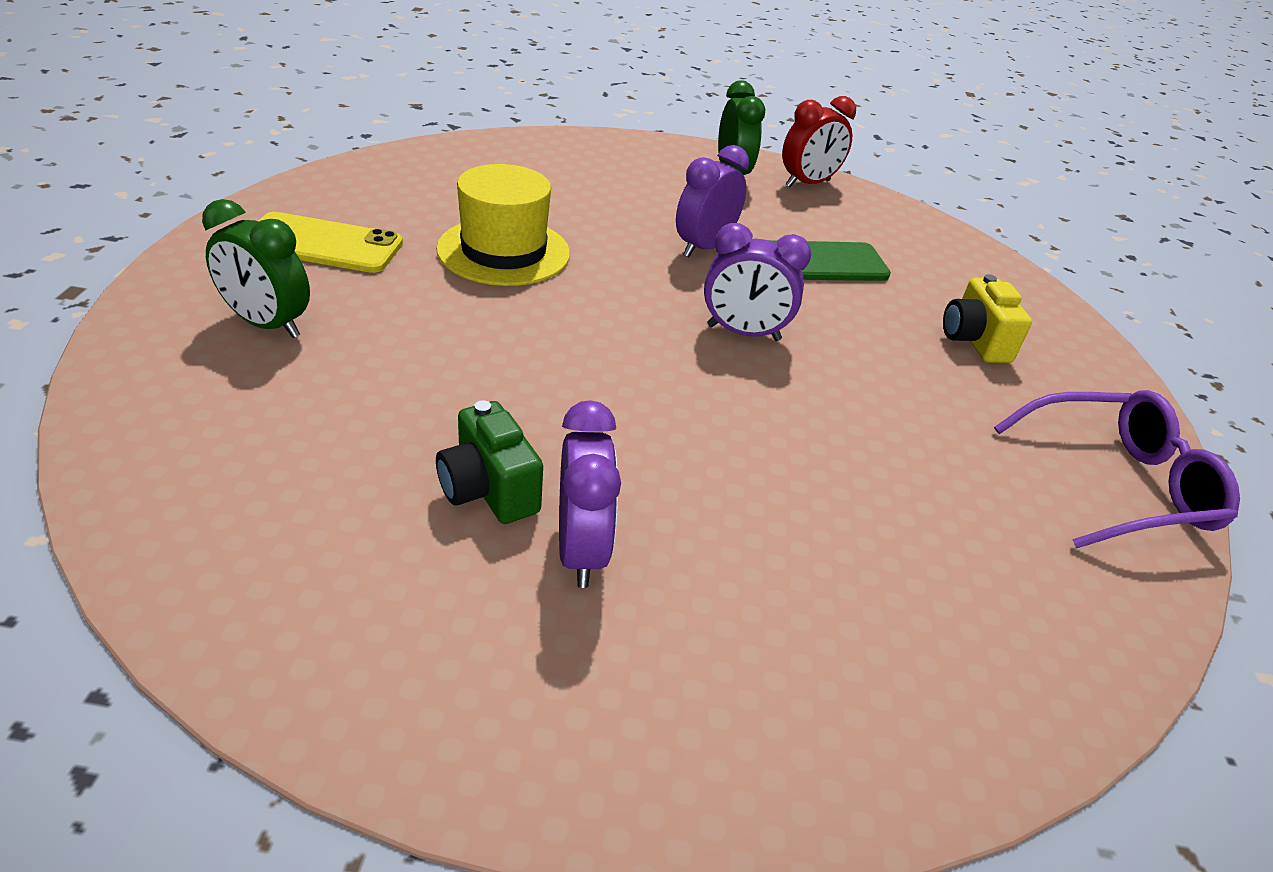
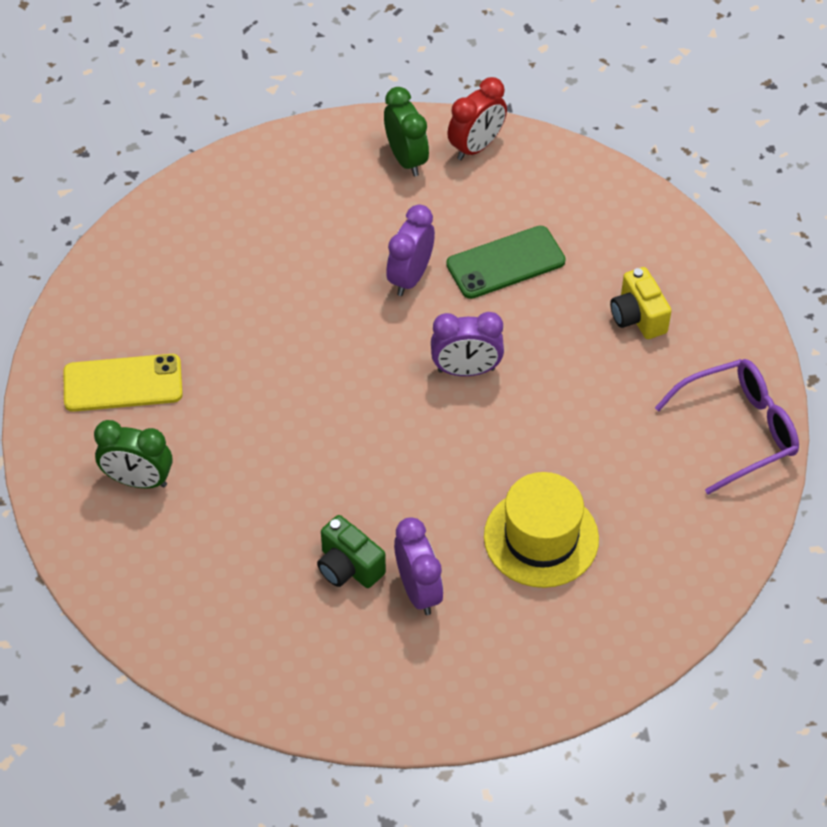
camera: 10 degrees left, 15 degrees up
yellow hat [436,164,570,286] -> yellow hat moved to [484,472,599,588]

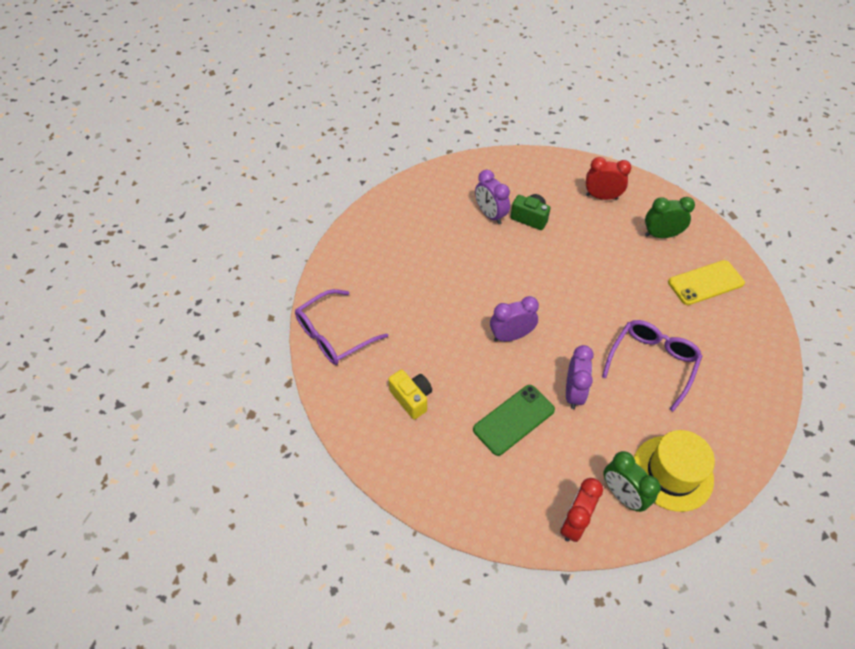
camera: 165 degrees right, 0 degrees up
yellow hat [484,472,599,588] -> yellow hat moved to [634,430,715,512]
none -> red clock [586,157,631,200]
none -> purple glasses [602,320,702,412]

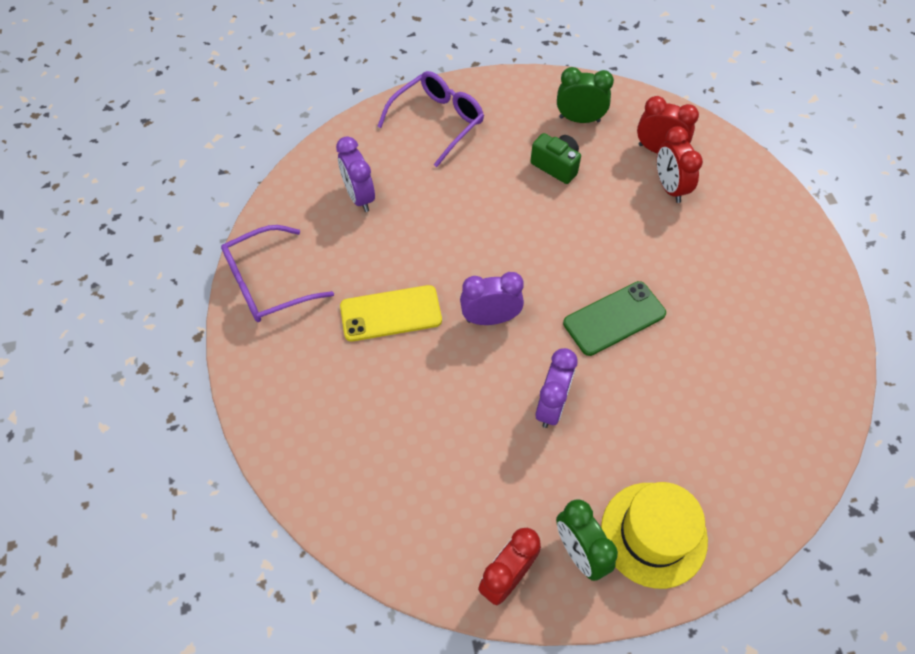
camera: 10 degrees right, 5 degrees up
yellow camera [389,370,432,419] -> none
green phone [473,385,555,456] -> green phone moved to [563,281,666,356]
purple clock [475,170,510,224] -> purple clock moved to [336,136,375,212]
purple glasses [602,320,702,412] -> purple glasses moved to [377,71,484,167]
green clock [645,197,695,238] -> green clock moved to [557,67,614,123]
yellow phone [668,260,745,305] -> yellow phone moved to [340,285,442,341]
none -> red clock [657,126,703,203]

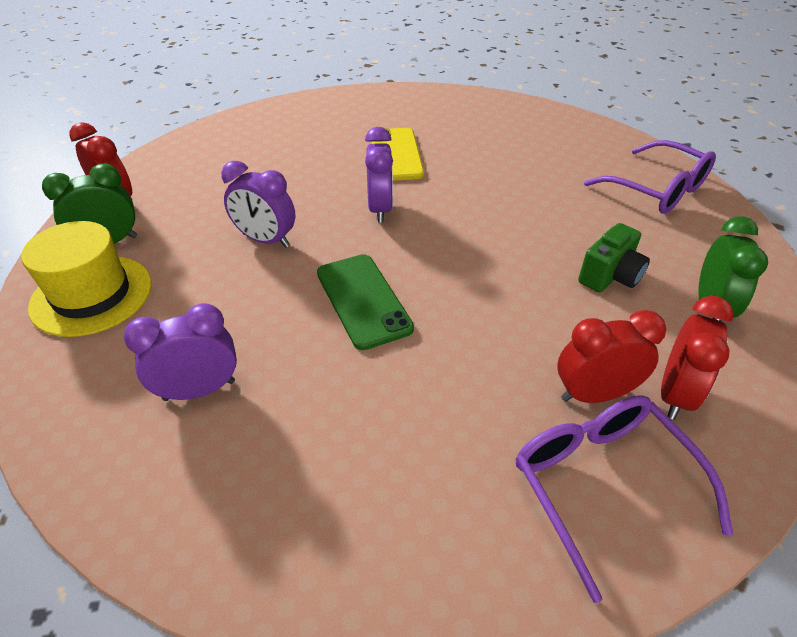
camera: 95 degrees right, 15 degrees down
purple glasses [221,225,334,322] -> purple glasses moved to [516,395,733,603]
purple clock [336,136,375,212] -> purple clock moved to [124,303,237,401]

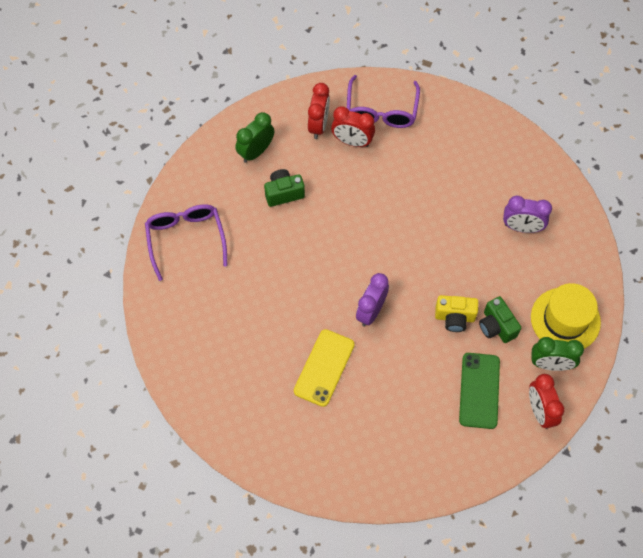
camera: 150 degrees left, 20 degrees up
purple clock [221,161,295,247] -> yellow camera [435,295,478,332]
green phone [317,254,414,350] -> green phone moved to [459,353,500,429]
red clock [661,296,734,420] -> red clock turned 135 degrees clockwise [308,83,330,139]
none -> green camera [479,296,521,343]

